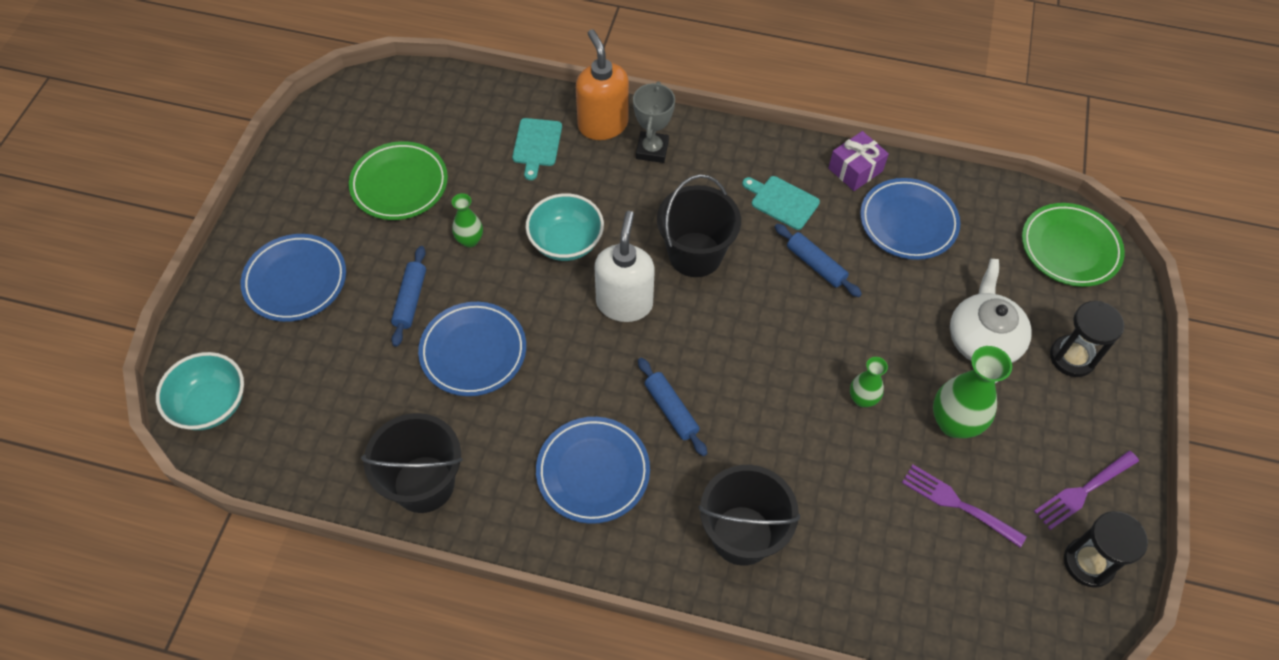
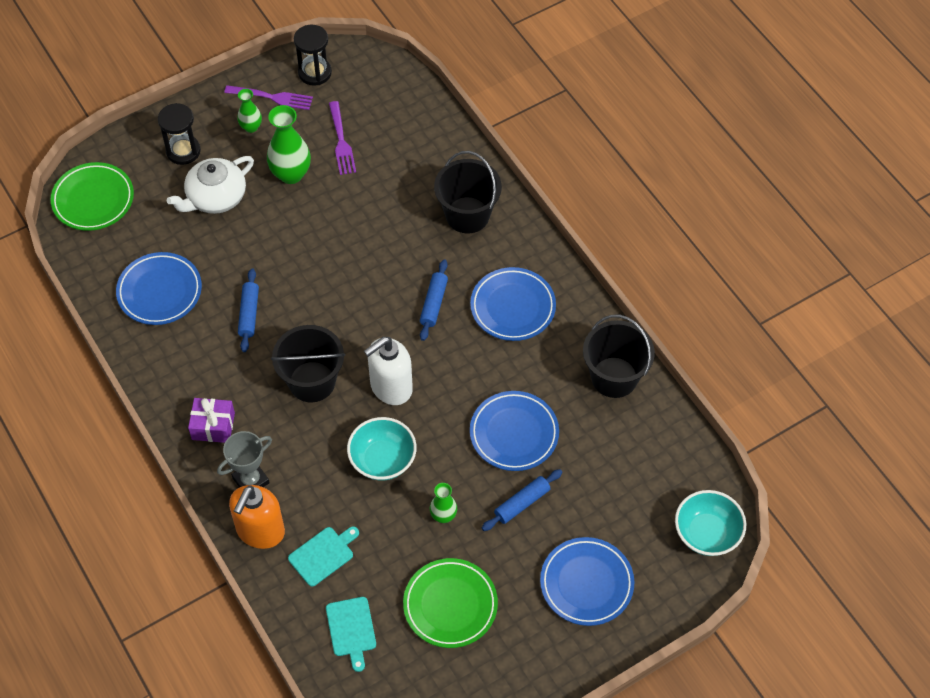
camera: 135 degrees left, 0 degrees up
turquoise cutting board [742,176,820,230] -> turquoise cutting board moved to [326,597,376,672]
purple gift [828,131,889,191] -> purple gift moved to [188,398,235,443]
green vase [850,357,888,407] -> green vase moved to [237,89,262,133]

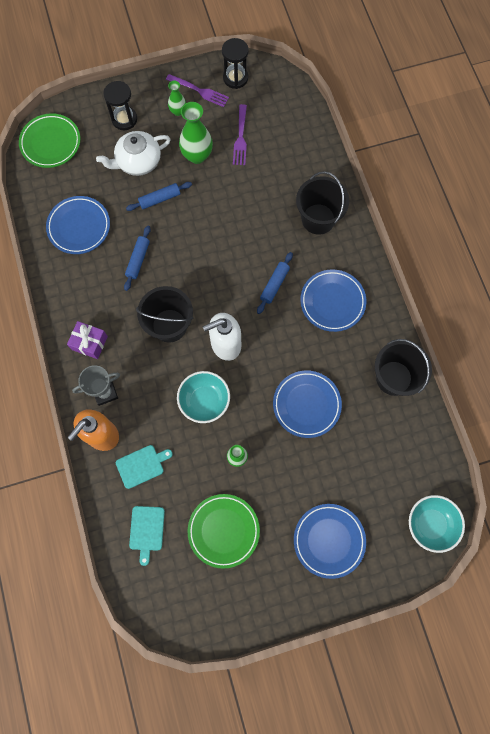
camera: 15 degrees right, 15 degrees up
blue rolling pin [482,469,563,531] -> blue rolling pin moved to [126,182,192,211]

